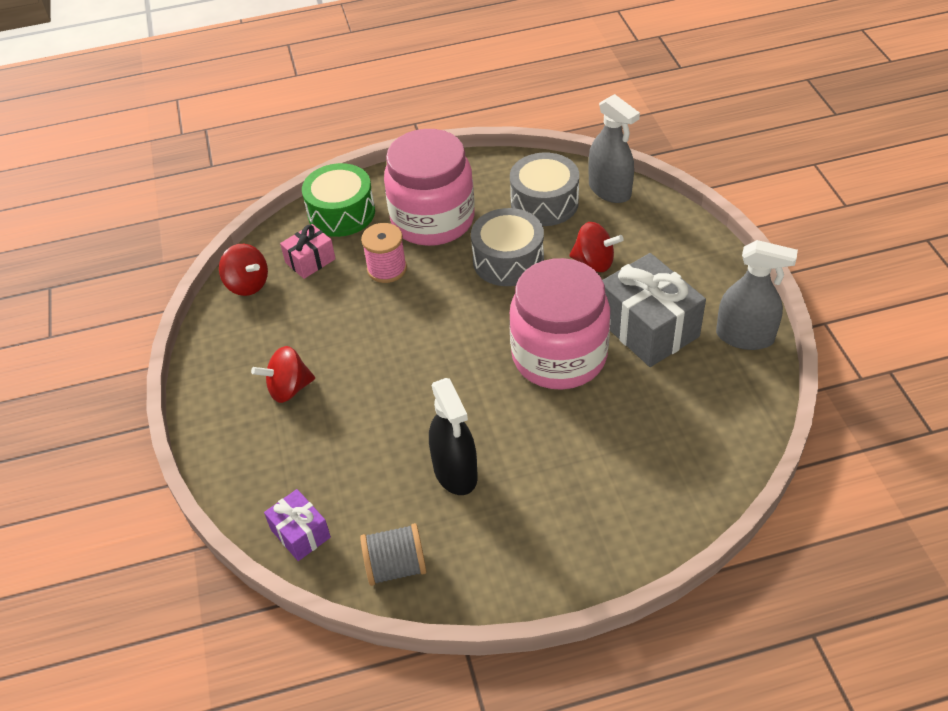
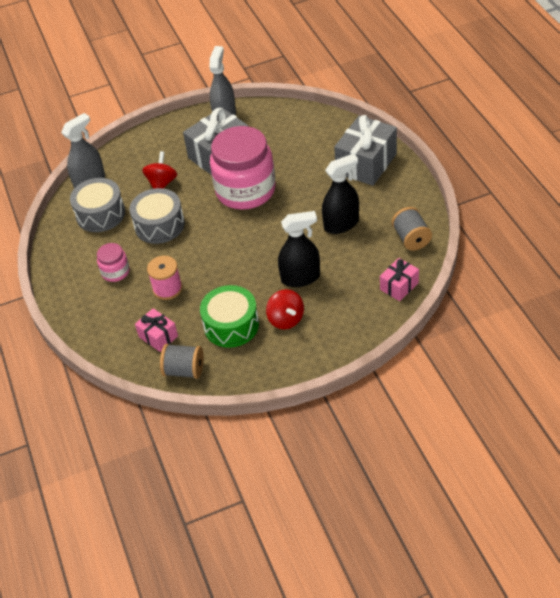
camera: 95 degrees left, 0 degrees up
red spinning top [219,244,268,296] -> grey spool [160,344,204,379]
purple gift [264,489,331,561] -> pink gift [380,258,419,301]
green drum [302,163,375,237] -> green drum moved to [200,285,259,348]
pink jar [384,129,475,246] -> pink jar [97,243,130,282], size x0.45
none -> black spray bottle [278,211,320,287]
none -> grey gift [334,115,397,186]

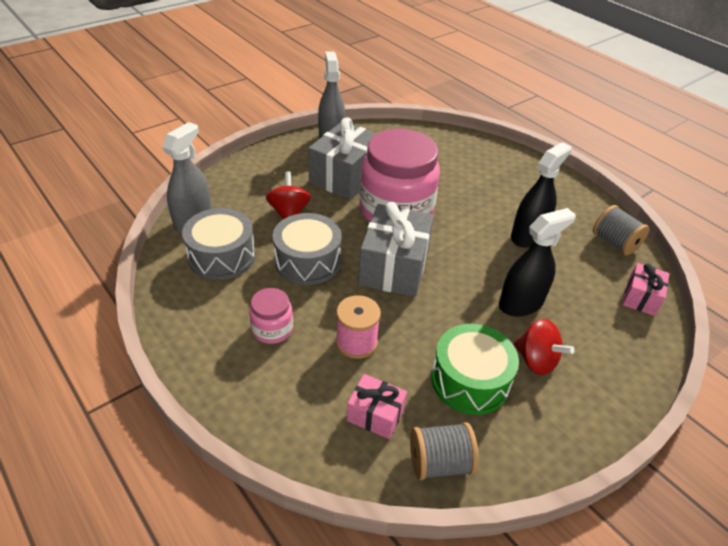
camera: 25 degrees left, 5 degrees down
grey gift [334,115,397,186] -> grey gift moved to [358,202,434,297]

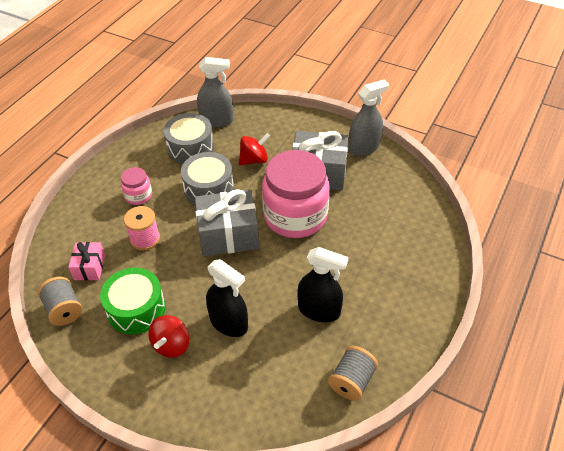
camera: 70 degrees right, 5 degrees up
pink gift [623,263,670,316] -> none

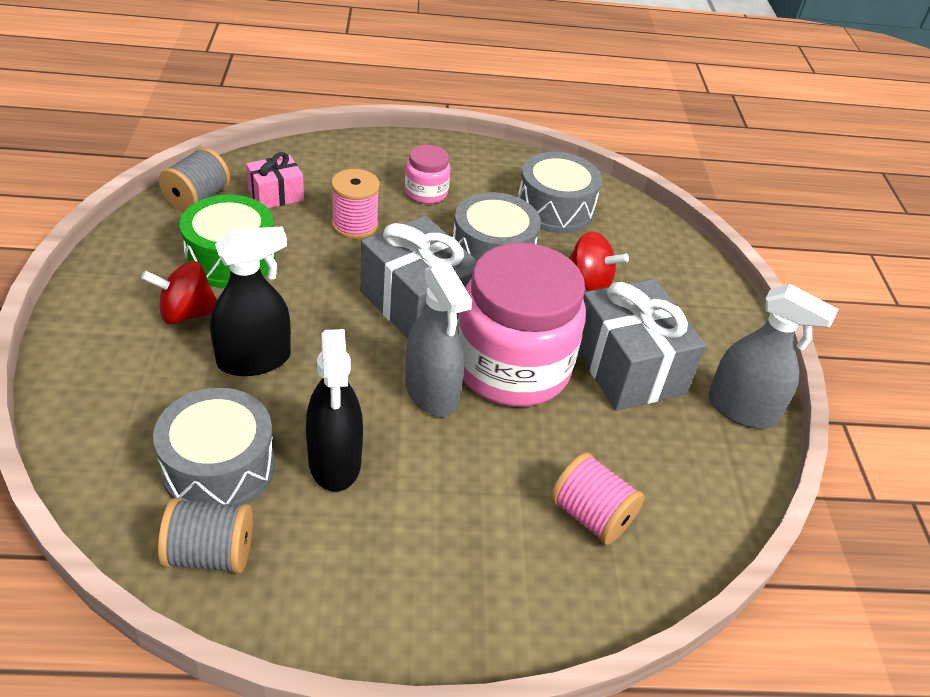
camera: 55 degrees right, 5 degrees down
grey spray bottle [197,57,234,127] -> grey spray bottle moved to [405,262,472,417]
black spray bottle [206,259,248,337] -> black spray bottle turned 120 degrees counterclockwise [210,227,291,376]
none -> grey drum [153,388,275,506]
none -> pink spool [550,452,645,545]

